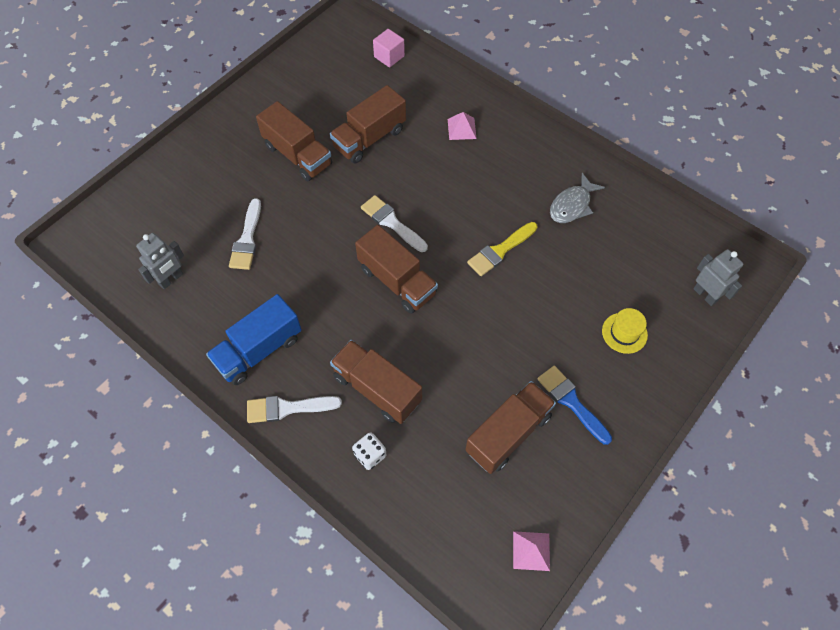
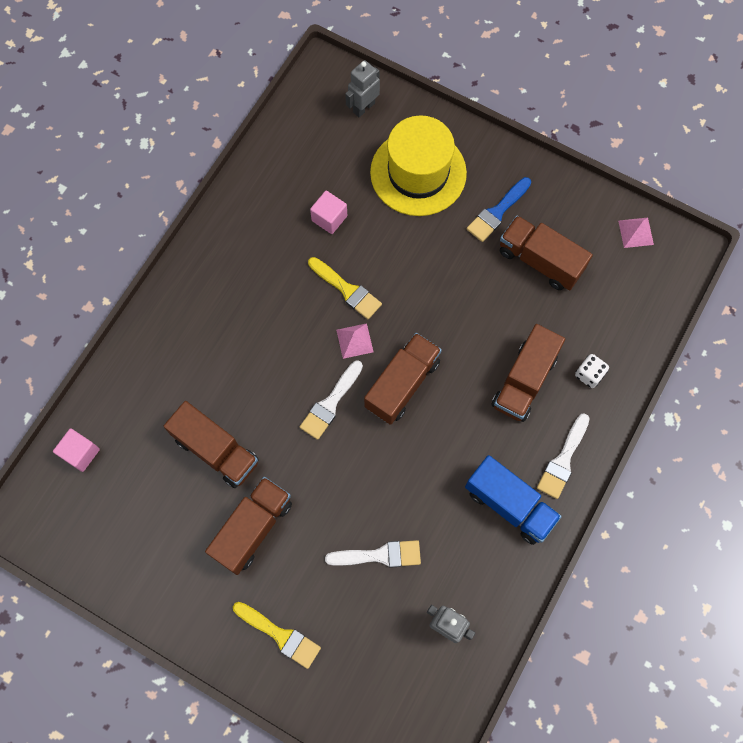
camera: 100 degrees left, 10 degrees up
white brush [247,396,342,423] -> white brush turned 45 degrees clockwise [537,413,590,499]
pink pyramid [448,112,477,140] -> pink pyramid moved to [336,323,374,359]
grey fish [550,173,605,223] -> none
yellow hat [602,308,648,354] -> yellow hat [370,115,467,216], size x2.26
none -> yellow brush [233,602,321,669]
none -> pink cube [310,190,347,234]

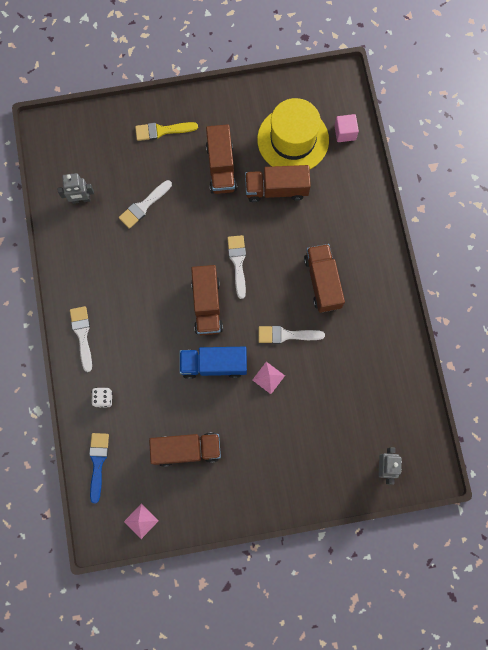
camera: 140 degrees right, 5 degrees up
yellow brush [308,257,382,319] -> white brush [259,326,325,344]
pink cube [310,190,347,234] -> none
pink pyramid [336,323,374,359] -> pink pyramid moved to [253,362,285,394]
yellow hat [370,115,467,216] -> yellow hat moved to [257,98,329,169]
blue truck [465,455,562,545] -> blue truck moved to [179,347,247,379]
blue brush [467,177,531,242] -> blue brush moved to [89,433,109,503]
brown truck [491,324,565,422] -> brown truck moved to [304,244,345,313]

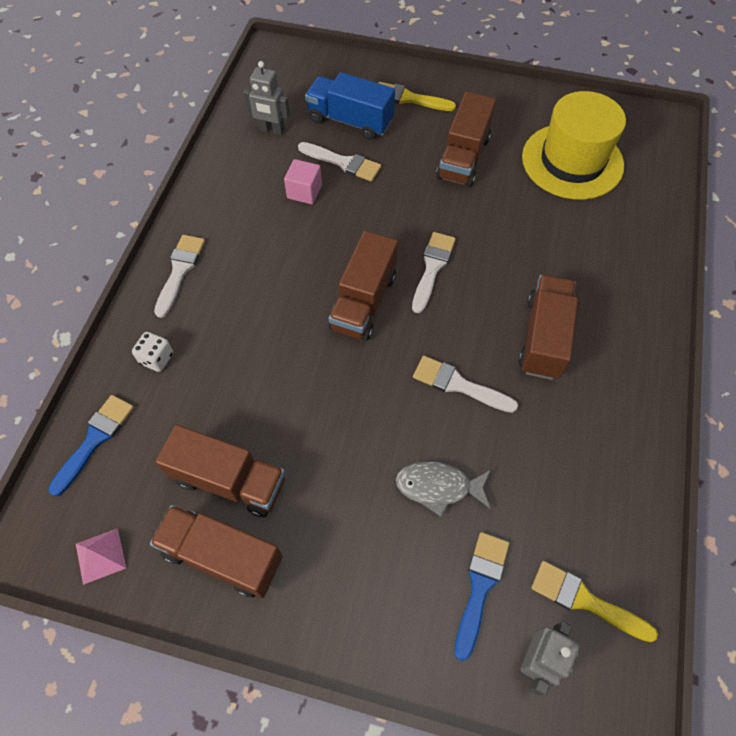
camera: 25 degrees right, 15 degrees down
white brush [119,180,172,229] -> white brush turned 135 degrees counterclockwise [298,142,381,182]
blue truck [179,347,247,379] -> blue truck moved to [305,72,395,140]
brown truck [245,165,311,202] -> brown truck moved to [150,505,283,598]
pink pyramid [253,362,285,394] -> none
pink cube [334,114,359,142] -> pink cube moved to [284,159,322,204]
none -> grey fish [396,461,491,517]
none -> blue brush [454,532,509,661]
none -> yellow brush [532,561,658,642]

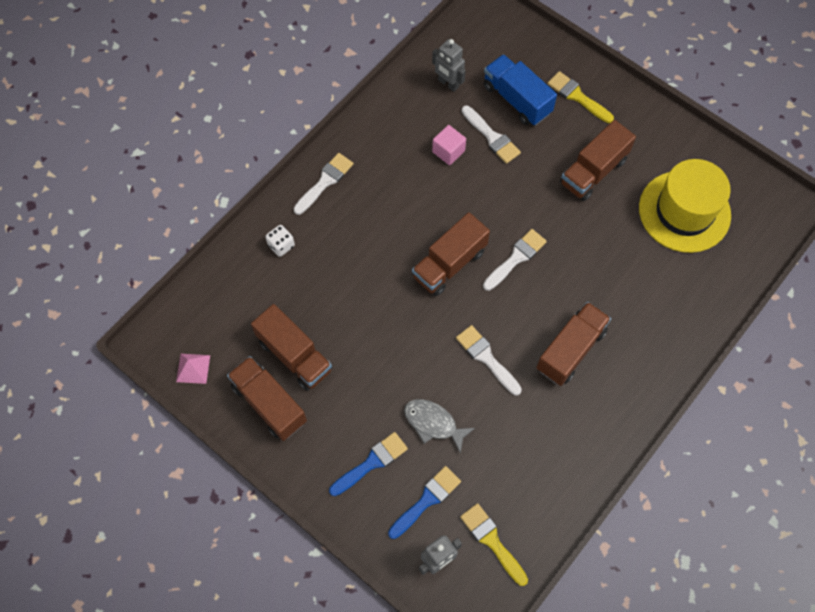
camera: 25 degrees right, 5 degrees up
blue brush [48,395,134,496] -> blue brush moved to [329,432,408,496]

